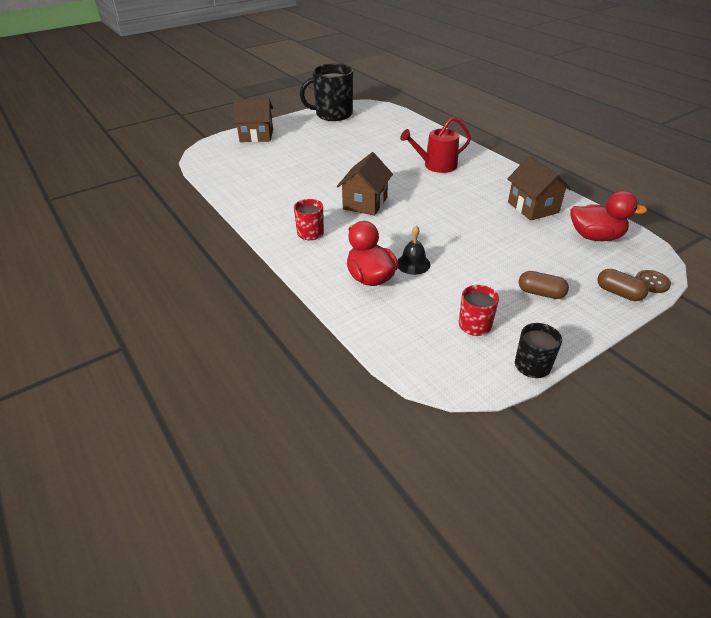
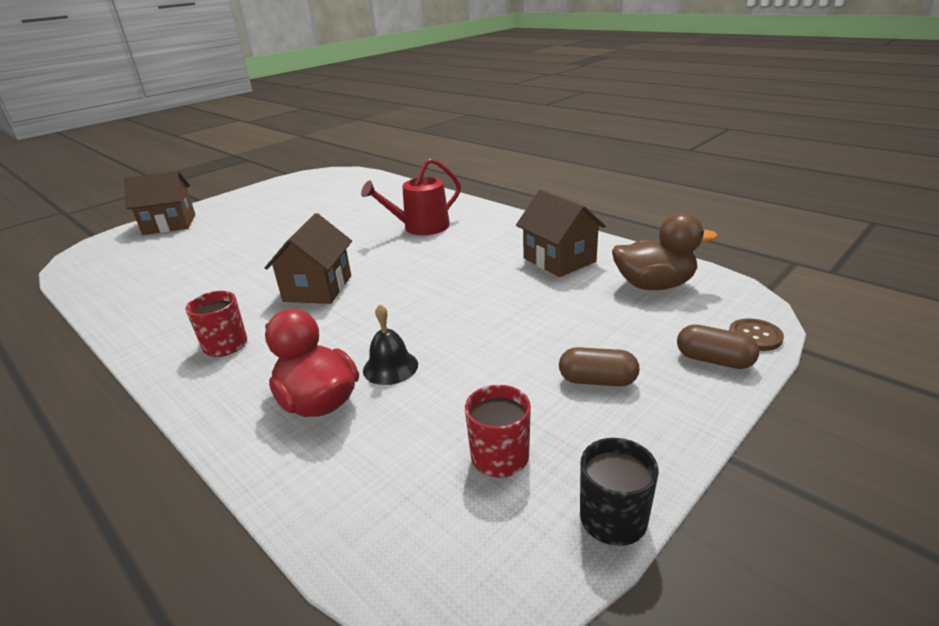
camera: 10 degrees left, 10 degrees down
black mug [300,63,353,121] -> none
red duck [570,191,647,241] -> brown duck [612,213,718,290]

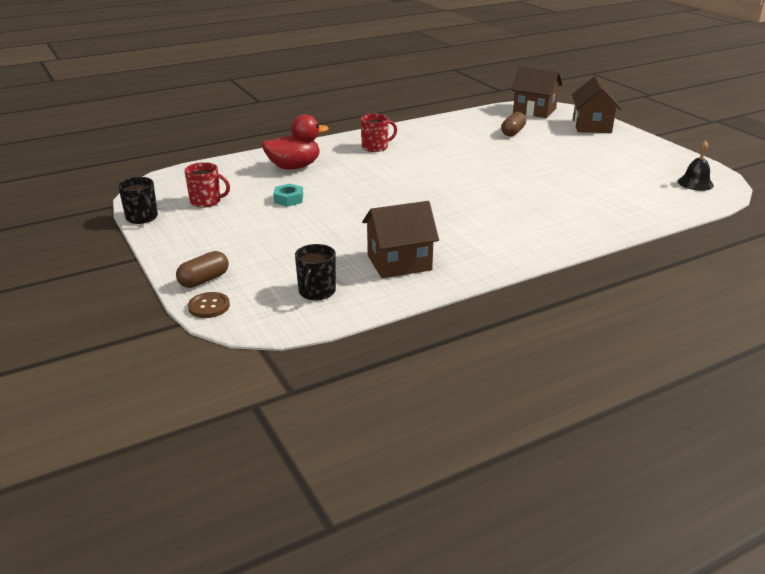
camera: 105 degrees right, 0 degrees up
brown house [265,213,352,304] -> brown house moved to [512,66,562,118]
red watering can [361,158,461,235] -> none
black bell [363,304,418,385] -> black bell moved to [678,140,714,191]
brown capsule [559,347,640,387] -> brown capsule moved to [501,112,526,136]
brown duck [612,213,718,290] -> black mug [295,244,336,300]
none -> turquoise nut [273,184,303,207]

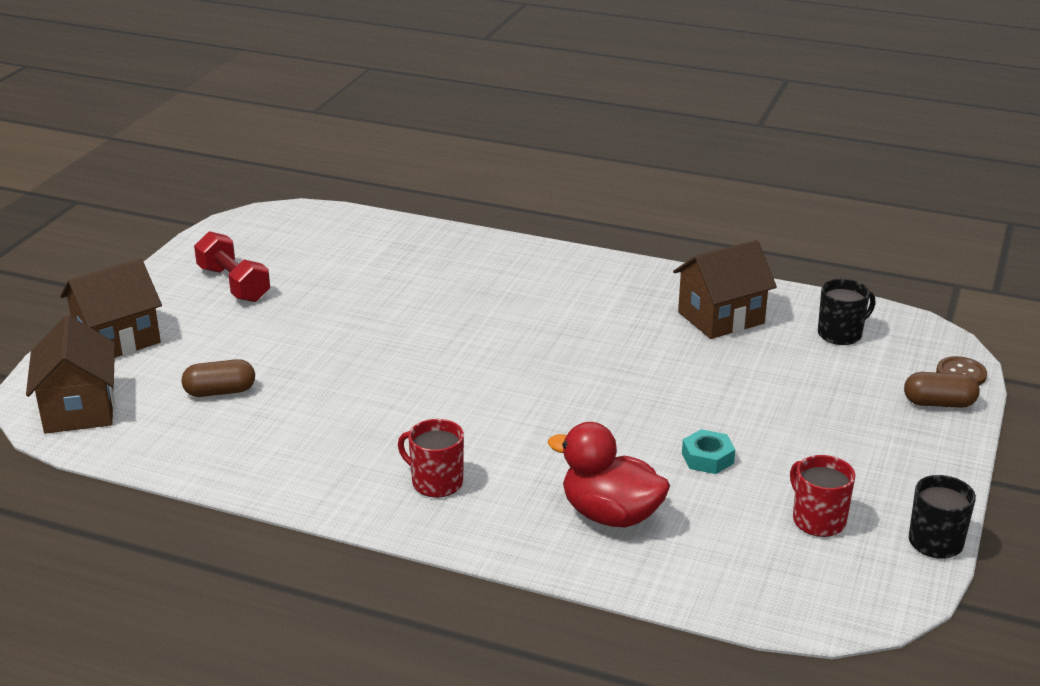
camera: 130 degrees left, 0 degrees up
brown house [362,201,439,278] -> brown house turned 60 degrees counterclockwise [673,240,777,339]
black bell [678,140,714,191] -> none
none -> red dumbbell [194,231,270,302]

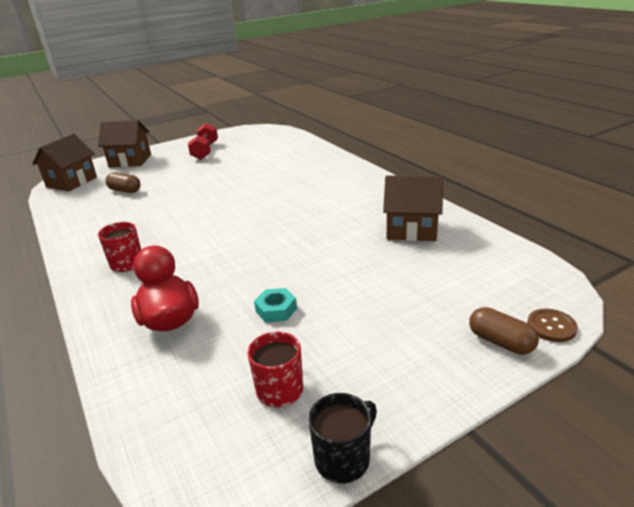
camera: 40 degrees right, 0 degrees up
black mug [818,279,875,345] -> none

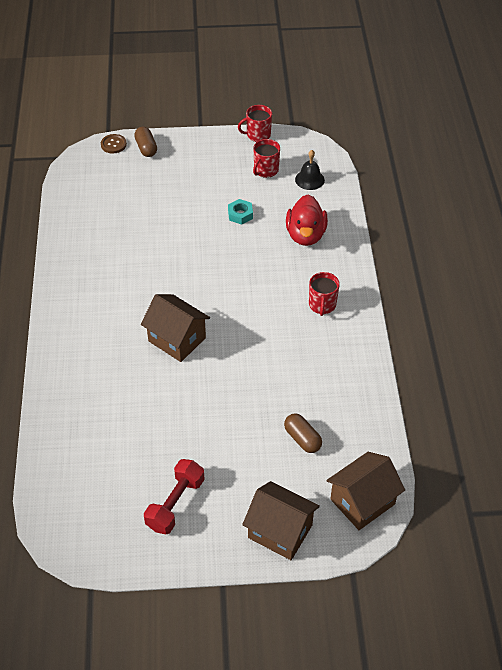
camera: 155 degrees left, 20 degrees up
black mug [308,393,377,484] -> red mug [238,105,272,142]
brown house [383,175,443,241] -> brown house moved to [141,294,210,362]
none -> black bell [295,150,325,190]

